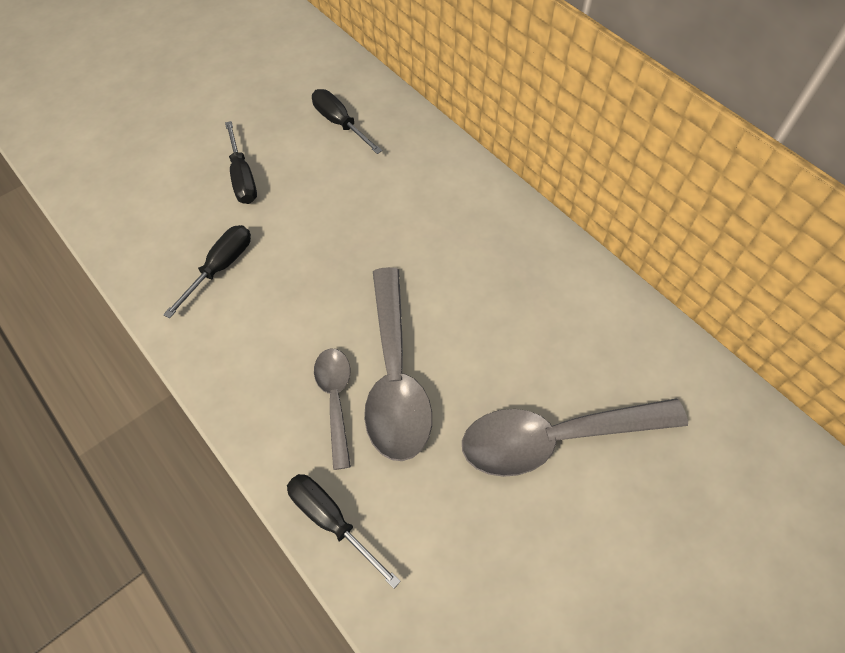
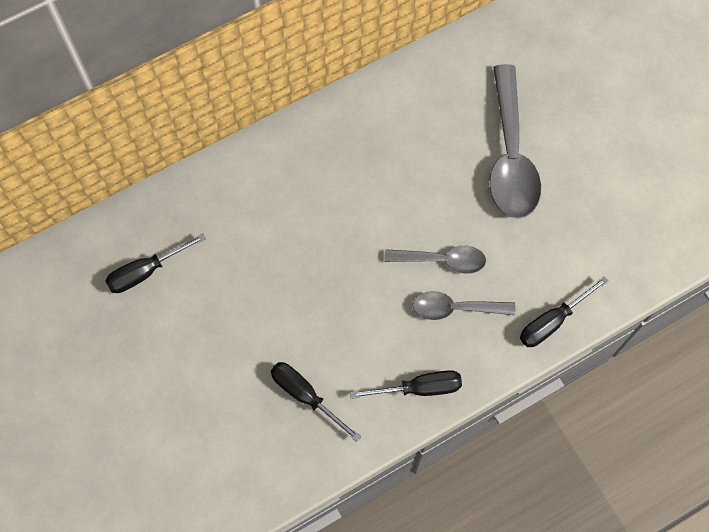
camera: 80 degrees left, 10 degrees up
black screwdriver [225,121,257,204] -> black screwdriver moved to [350,370,462,399]
grey spoon [364,267,432,461] -> grey spoon [384,246,486,274], size x0.56

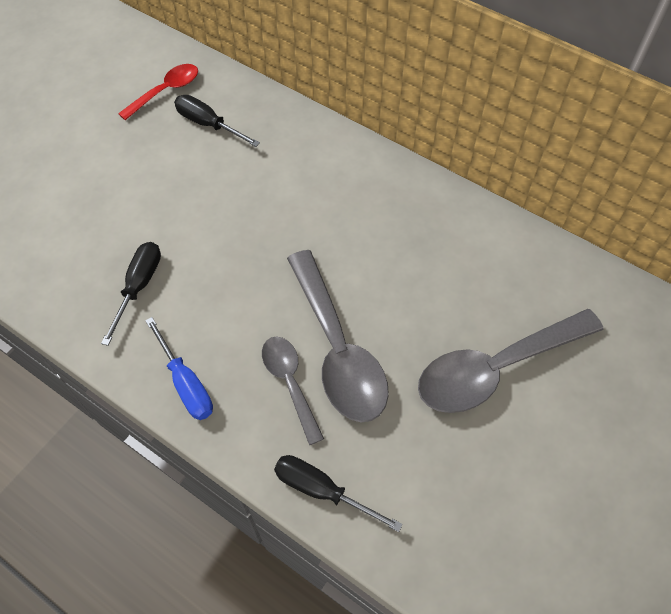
camera: 65 degrees right, 10 degrees down
black screwdriver [350,370,462,399] -> blue screwdriver [145,317,213,420]
grey spoon [384,246,486,274] -> grey spoon [287,250,389,422], size x1.77
none -> red spoon [118,64,198,120]

